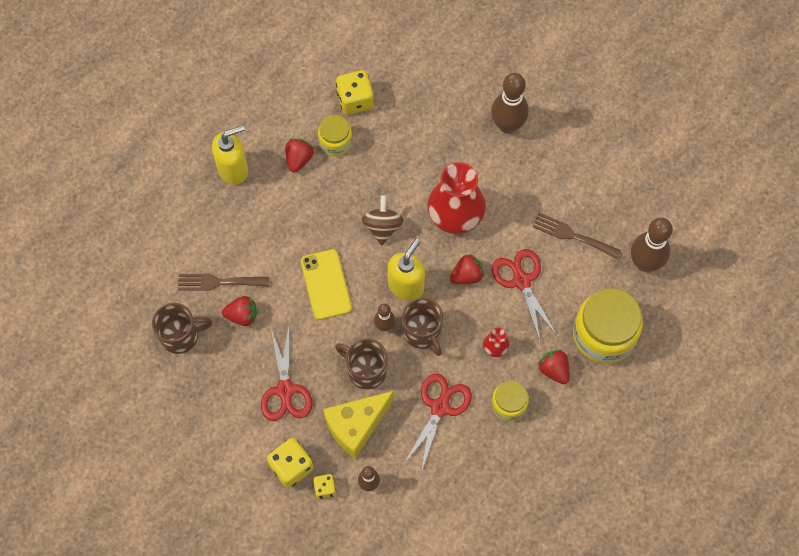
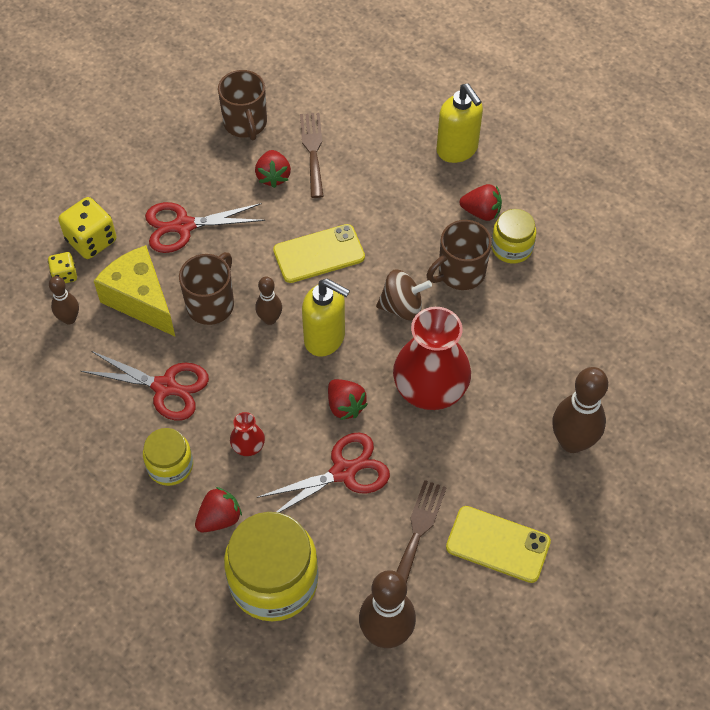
camera: 85 degrees right, 10 degrees down
yellow dice [336,70,374,115] -> none
brown mug [402,297,443,356] -> brown mug moved to [427,220,492,290]
none -> yellow phone [446,506,551,583]

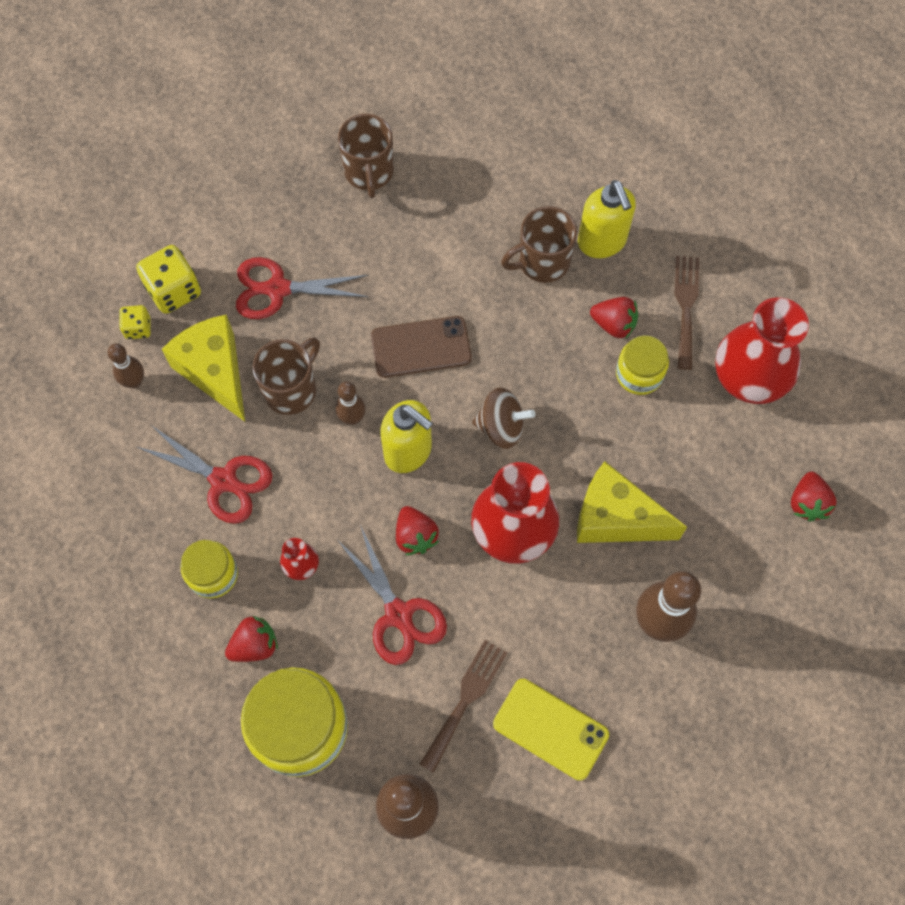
camera: 10 degrees right, 10 degrees up
red strawberry [255,150,291,188] -> red strawberry moved to [791,472,837,522]
red scissors [256,432,390,513] -> red scissors turned 75 degrees clockwise [337,525,447,665]
yellow phone [273,224,365,283] -> brown phone [371,316,472,378]
brown fork [300,113,323,198] -> brown fork moved to [675,256,699,370]
brown mug [427,220,492,290] -> brown mug moved to [501,206,577,283]
none -> yellow cheese [577,461,687,543]
none -> red vase [715,297,809,404]

